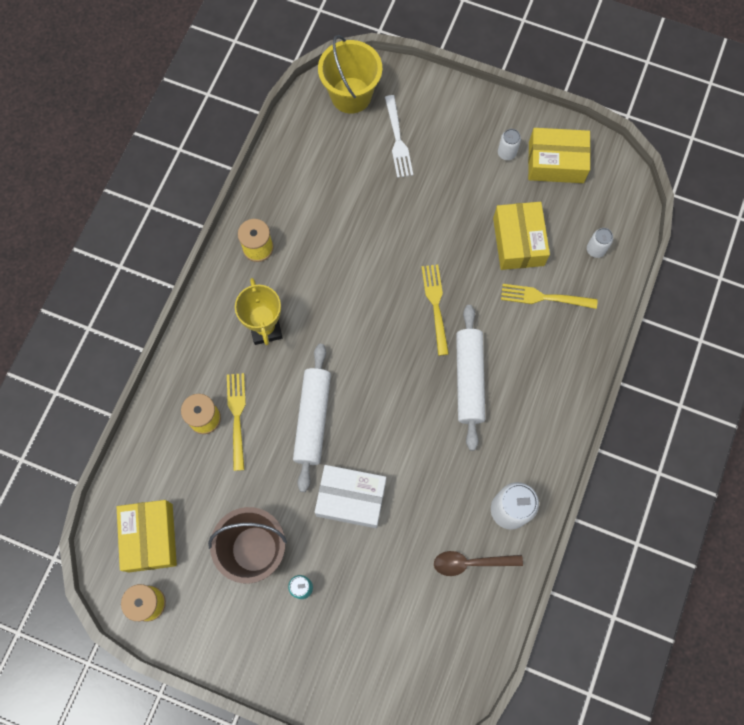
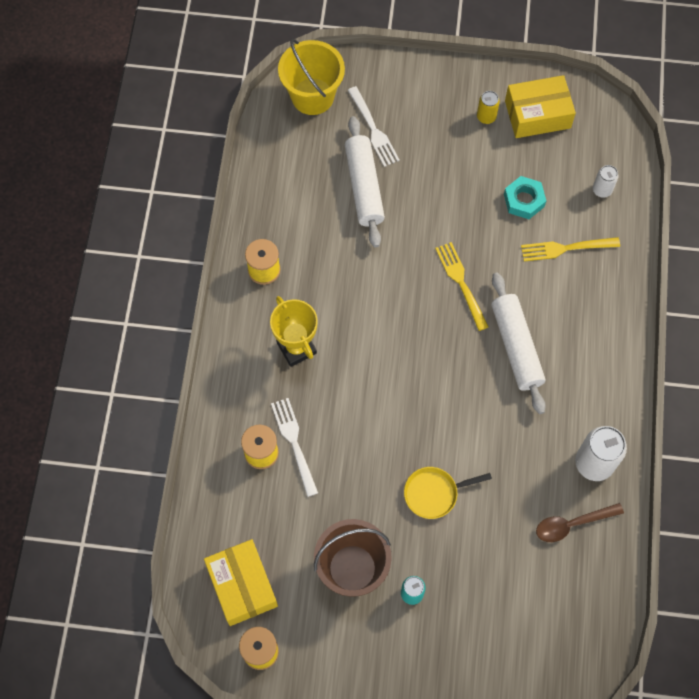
camera: 15 degrees left, 5 degrees down
yellow fork [227,373,246,471] -> white fork [271,398,318,497]
white rolling pin [293,344,331,492] -> white rolling pin moved to [345,116,385,248]
white box [315,465,386,528] -> yellow pan [404,467,492,519]
yellow box [493,202,550,270] -> turquoise nut [504,176,546,219]
white can [498,129,521,160] -> yellow can [477,91,500,124]

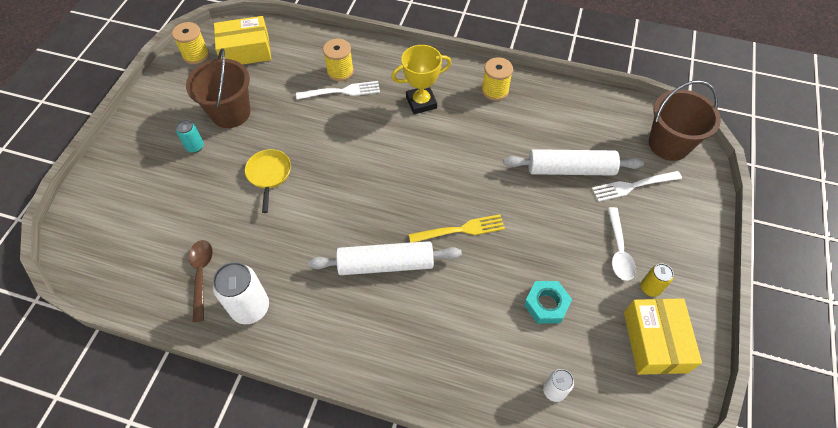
camera: 100 degrees right, 10 degrees down
yellow bucket [278,39,345,115] -> brown bucket [649,80,721,161]
yellow fork [521,237,620,261] -> none
none -> white spoon [608,207,636,281]

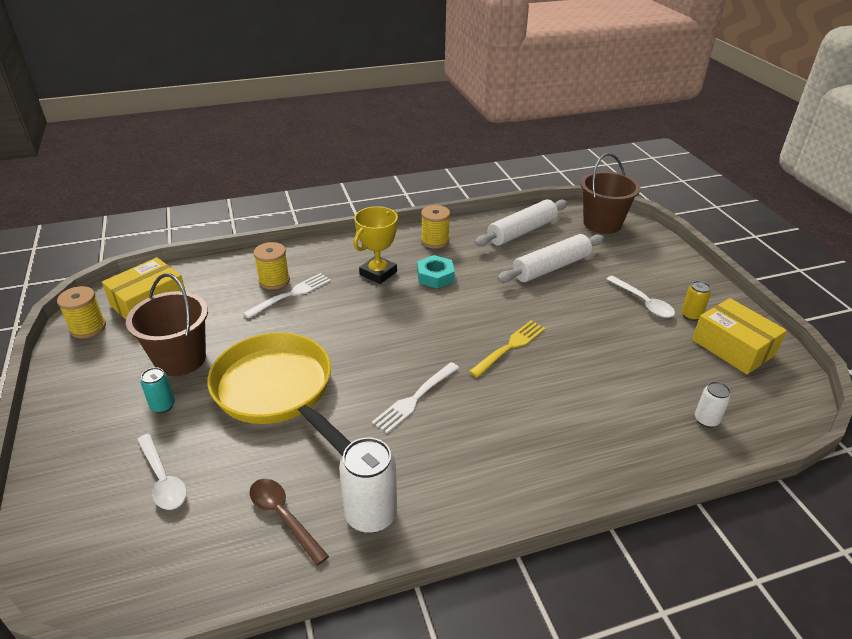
camera: 35 degrees left, 20 degrees down
yellow pan [245,149,291,213] -> yellow pan [207,332,351,456], size x2.11
white rolling pin [308,241,462,275] -> white rolling pin moved to [475,200,568,246]
turquoise nut [524,281,572,324] -> turquoise nut moved to [417,255,455,289]
white fork [592,171,682,202] -> white fork moved to [372,362,459,434]
none -> white spoon [137,434,187,510]

